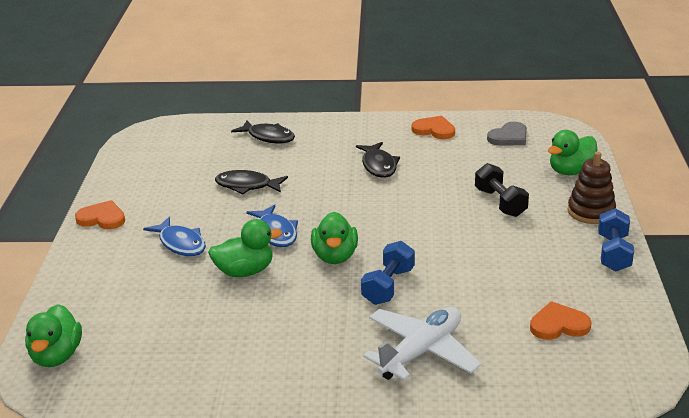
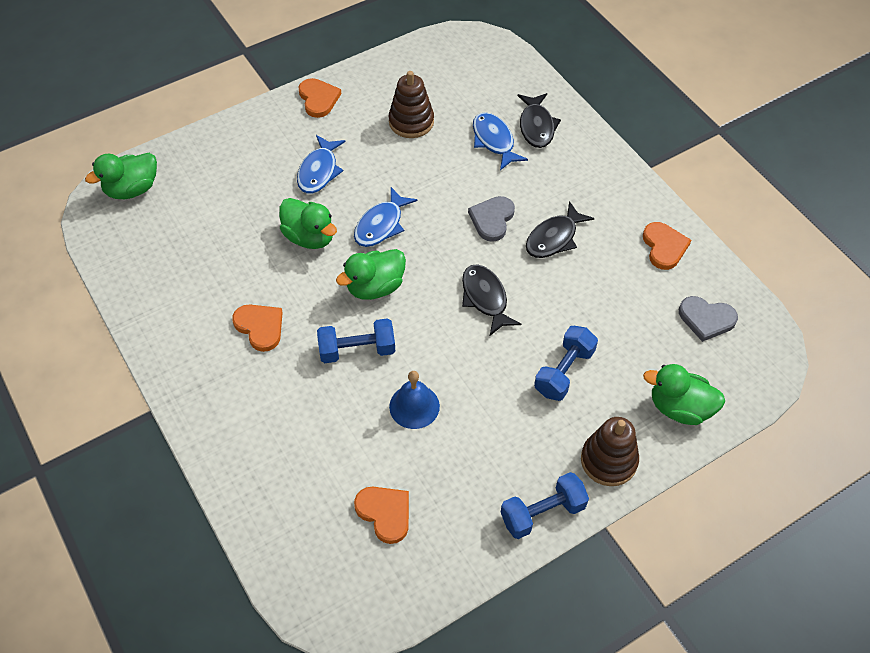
camera: 55 degrees right, 25 degrees up
black fish [215,170,288,194] -> black fish moved to [462,264,521,336]
white plane [363,307,481,380] -> none
black dumbbell [475,163,529,217] -> blue dumbbell [534,326,598,401]
none -> orange heart [232,305,283,352]
none -> brown stacking toy [389,71,434,138]
none -> blue bell [389,371,440,429]
none -> grey heart [468,196,515,242]
none -> blue fish [473,112,528,170]

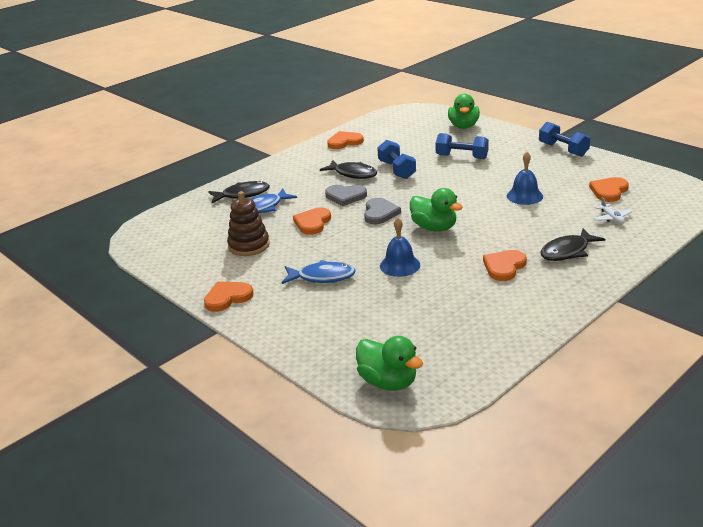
camera: 100 degrees left, 25 degrees down
green duck [279,198,337,249] -> blue bell [380,218,420,277]
blue dumbbell [317,318,395,363] -> blue dumbbell moved to [377,140,416,179]
blue fish [354,187,418,247] -> none
black fish [462,264,521,336] -> black fish moved to [541,228,605,261]
brown stacking toy [581,417,639,486] -> none
grey heart [679,296,738,342] -> grey heart moved to [364,198,401,224]
none -> orange heart [293,208,331,235]
none -> white plane [593,197,632,224]

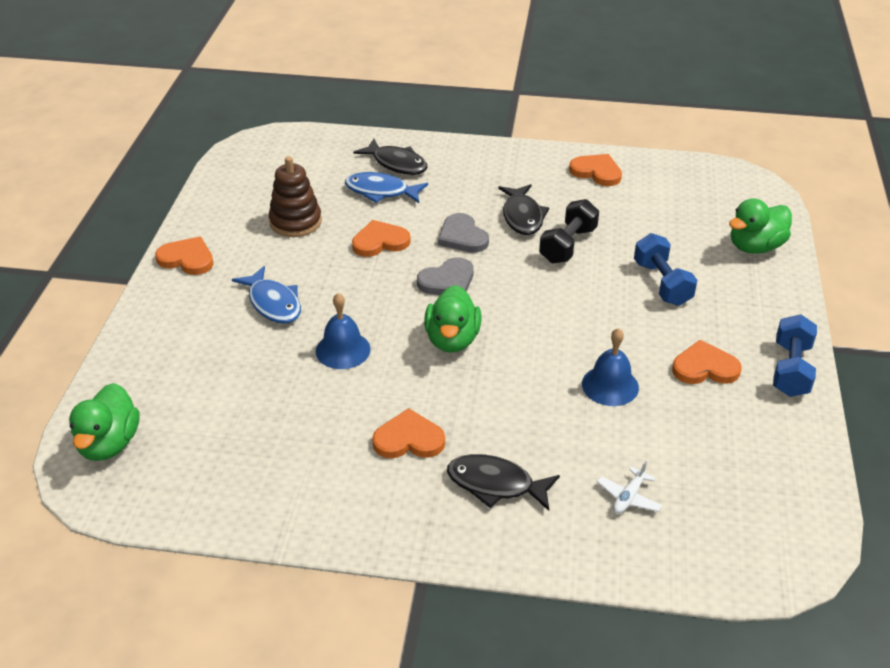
camera: 50 degrees right, 10 degrees up
blue dumbbell [377,140,416,179] -> black dumbbell [539,199,599,264]
orange heart [589,177,629,202] -> orange heart moved to [672,340,742,384]

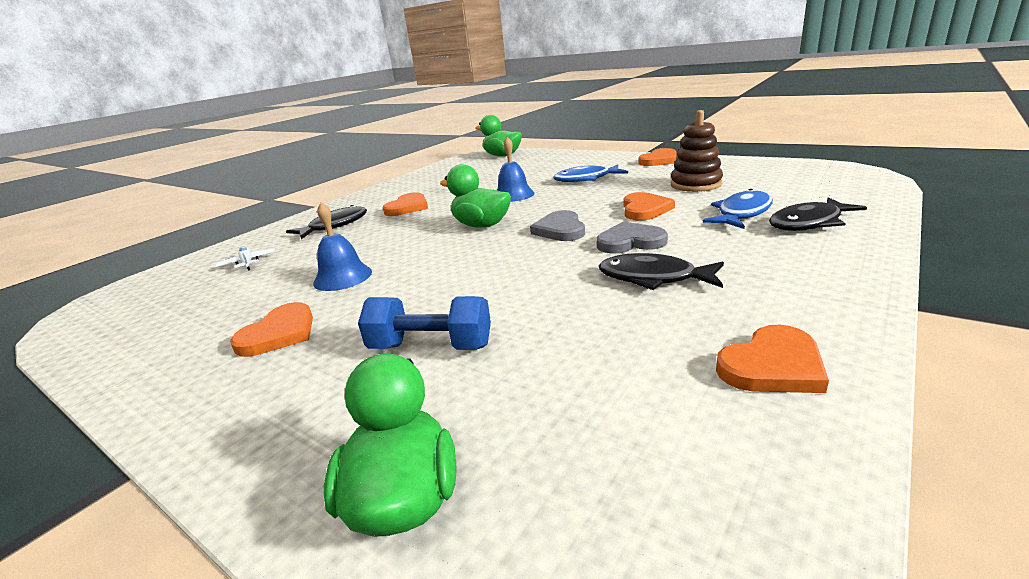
camera: 120 degrees right, 15 degrees down
black dumbbell [539,199,599,264] -> none
blue dumbbell [773,314,817,397] -> none

